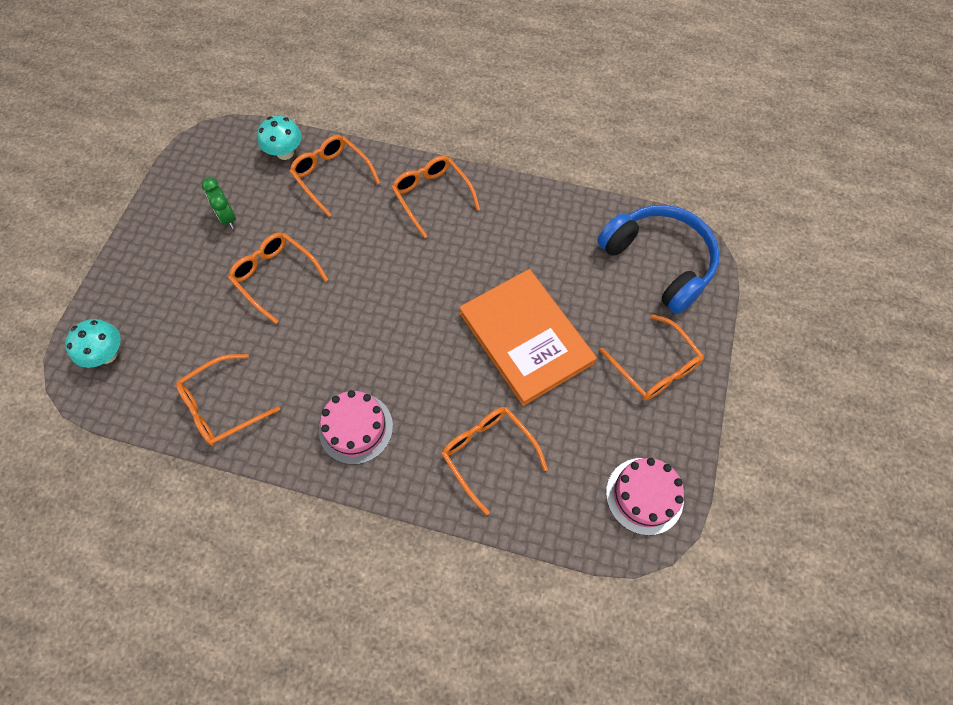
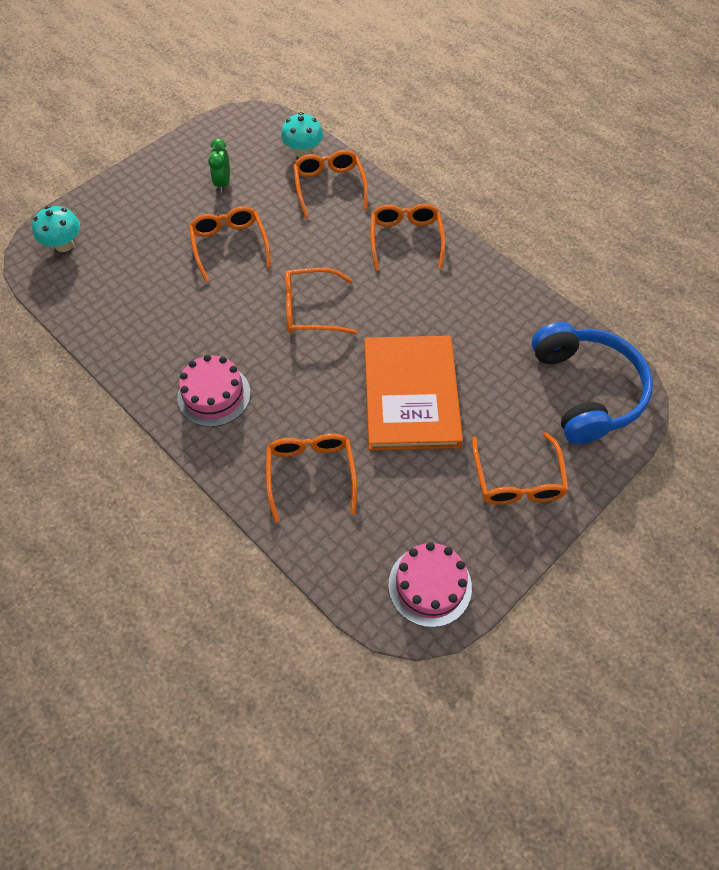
camera: 30 degrees right, 5 degrees down
orange glasses [176,354,280,446] -> orange glasses moved to [285,268,357,334]

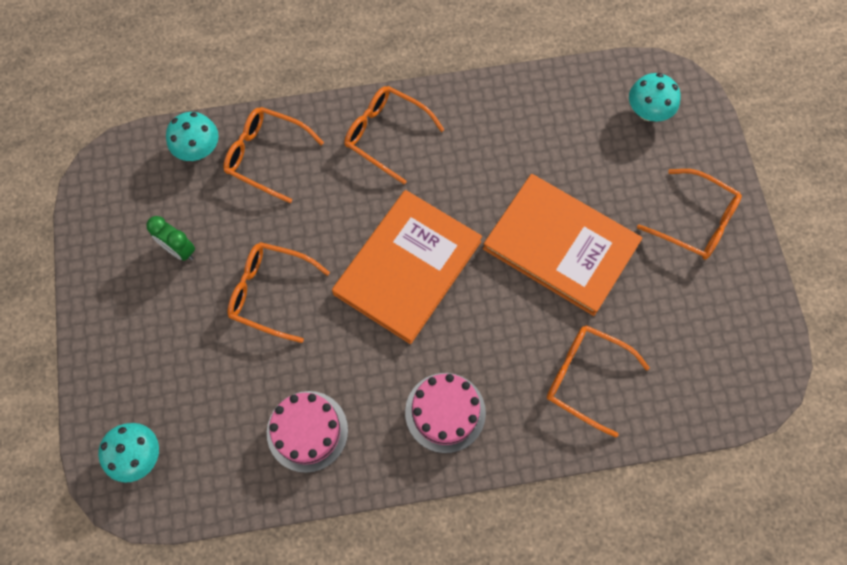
camera: 55 degrees left, 10 degrees up
orange glasses [285,268,357,334] -> orange book [332,190,482,344]
pink cake [388,542,472,627] -> pink cake moved to [267,391,348,473]
blue headphones [531,322,653,444] -> turquoise mushroom [629,73,681,122]

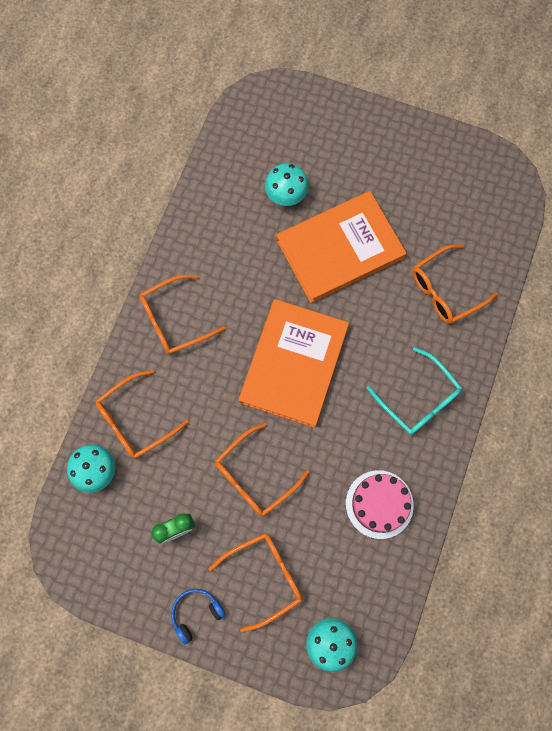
camera: 60 degrees left, 5 degrees up
orange book [332,190,482,344] -> orange book turned 45 degrees clockwise [239,299,349,428]
pink cake [405,373,486,453] -> turquoise glasses [367,347,462,435]
turquoise mushroom [629,73,681,122] -> turquoise mushroom moved to [265,163,309,206]
orange glasses [637,169,742,260] -> orange glasses moved to [209,533,302,632]
none -> blue headphones [171,589,226,644]

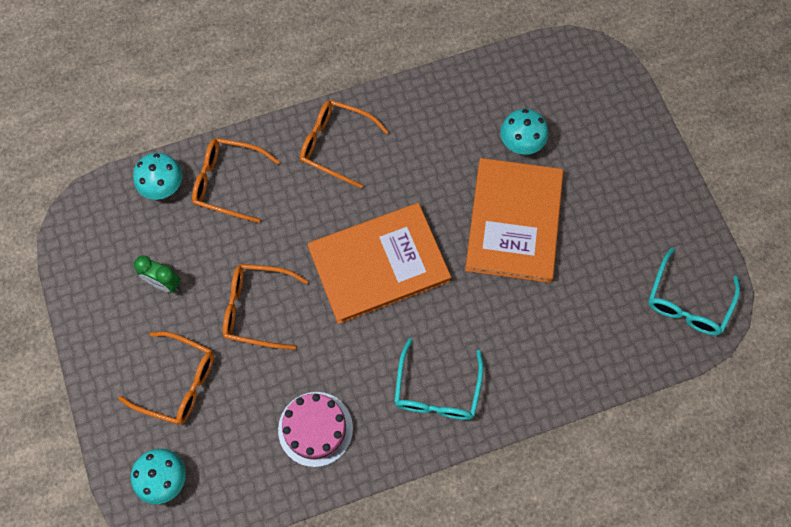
camera: 50 degrees right, 5 degrees down
blue headphones [171,589,226,644] -> none
orange book [276,191,407,303] -> orange book turned 75 degrees clockwise [465,158,563,283]
orange glasses [412,244,498,324] -> none
none -> turquoise glasses [648,248,740,335]

